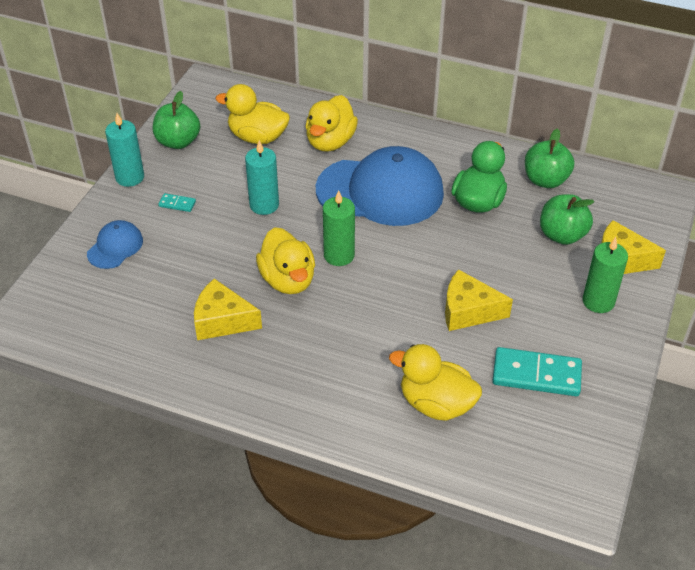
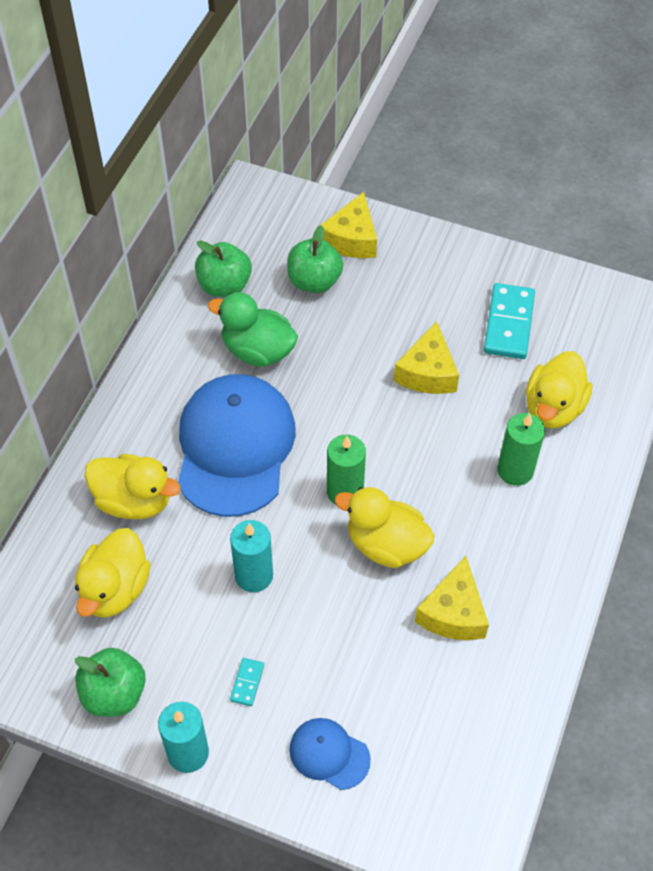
camera: 90 degrees left, 10 degrees up
yellow duck [256,227,315,294] -> yellow duck turned 135 degrees counterclockwise [335,487,434,568]
green candle [583,237,628,313] -> green candle moved to [497,413,545,486]

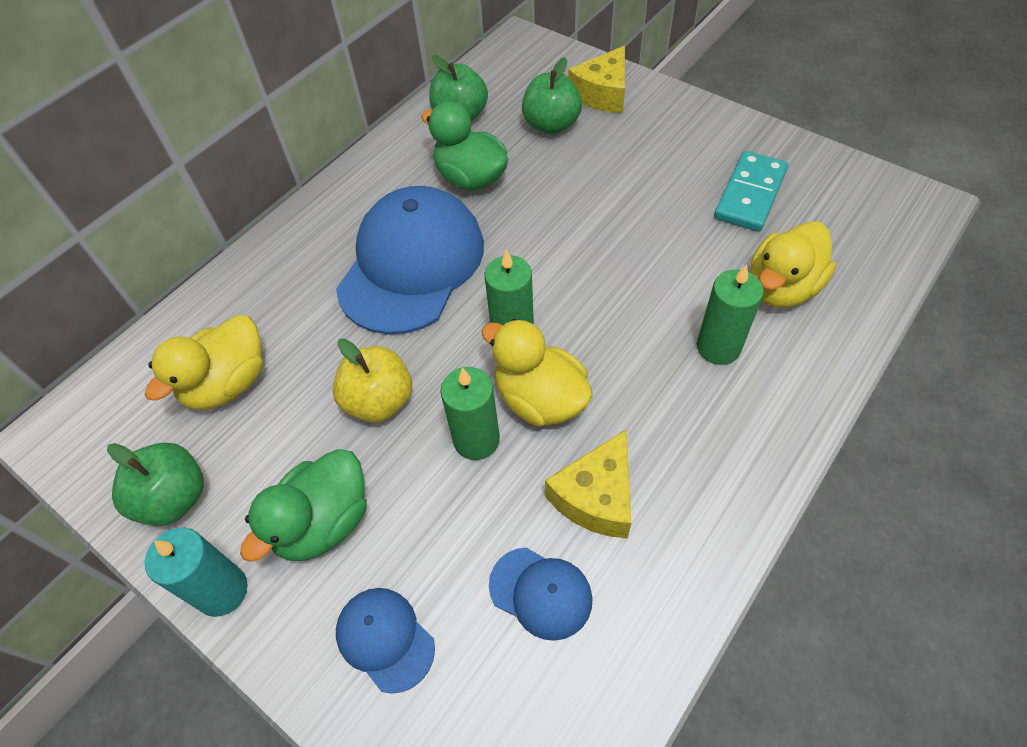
camera: 20 degrees right, 0 degrees up
yellow duck [84,454,181,519] -> none
turquoise candle [230,520,273,592] -> yellow apple [332,338,412,423]
turquoise domino [230,658,264,706] -> green duck [240,449,367,562]
yellow cheese [394,321,459,394] -> none
none -> green candle [440,367,500,460]
none -> blue cap [489,548,592,641]

